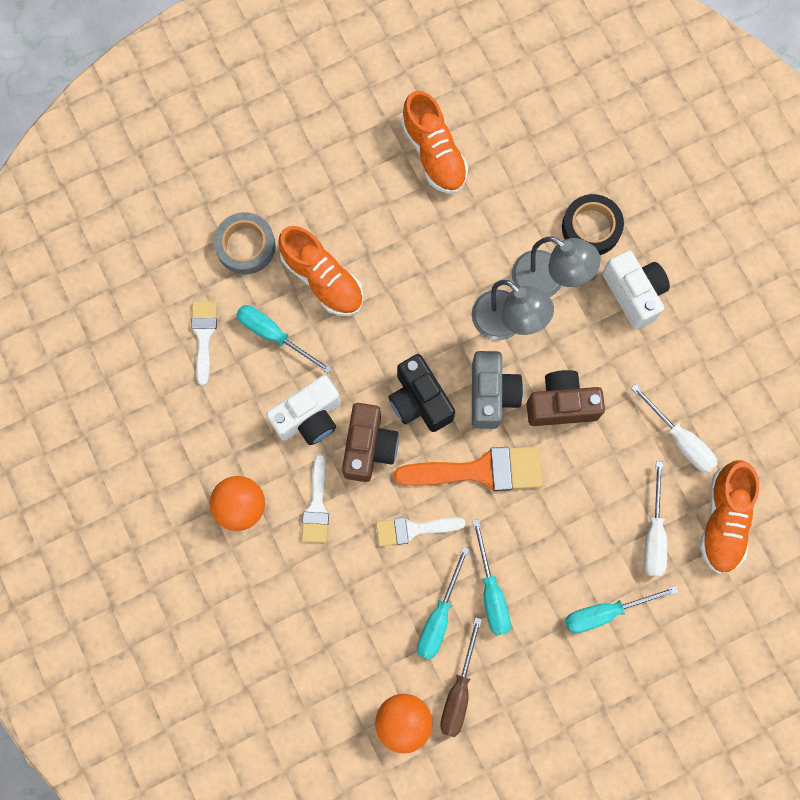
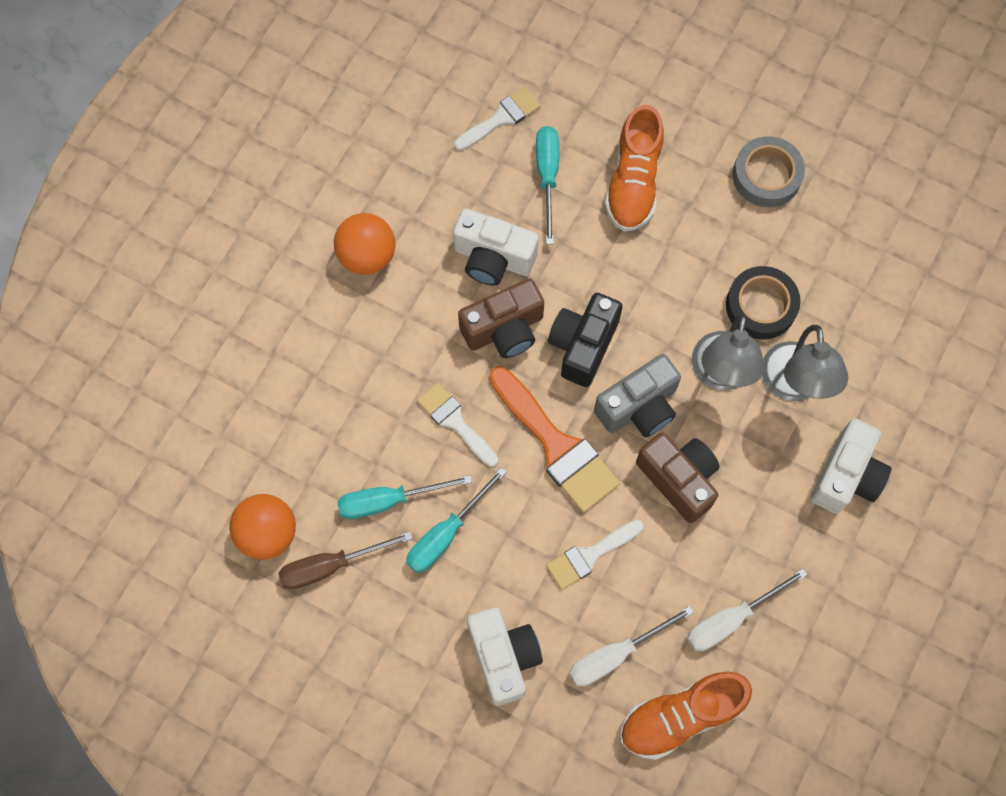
camera: 55 degrees right, 5 degrees down
grey tape [214,212,276,275] -> grey tape moved to [733,136,805,207]
white brush [301,454,329,543] -> white brush moved to [546,520,644,590]
orange shoe [401,90,468,194] -> none
black tape [562,194,624,255] -> black tape moved to [726,266,801,340]
turquoise screwdriver [565,586,678,633] -> white camera [467,607,543,706]
white screwdriver [631,384,717,473] -> white screwdriver turned 45 degrees clockwise [687,569,807,651]

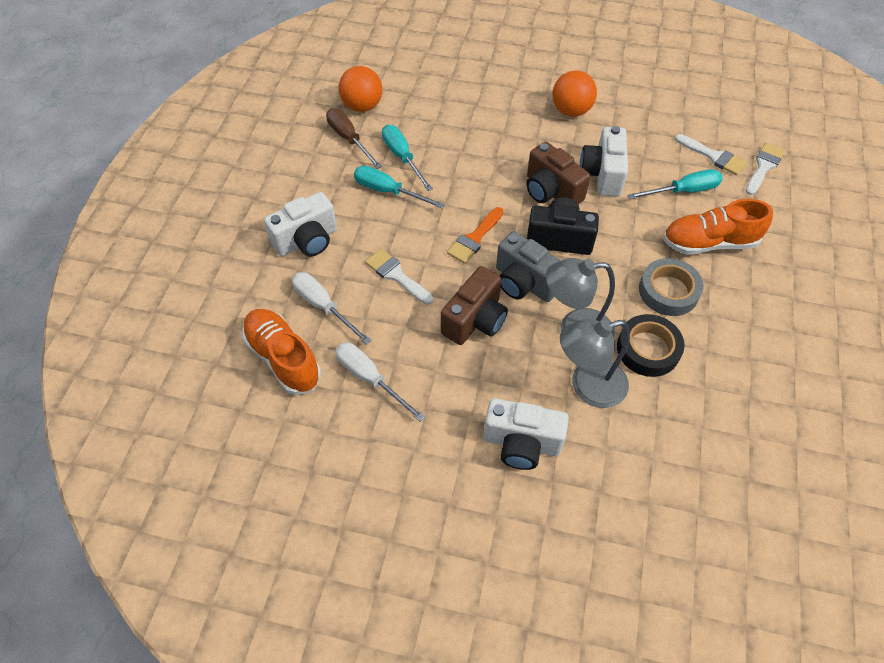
camera: 75 degrees right, 15 degrees down
white brush [417,383,498,467] -> white brush moved to [745,143,785,195]
orange brush [489,366,620,513] -> orange brush [447,207,504,264], size x0.60
grey tape [733,136,805,207] -> grey tape moved to [639,258,704,316]

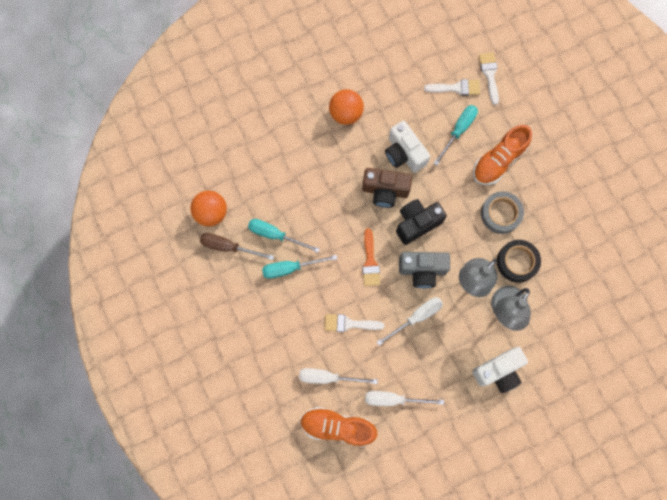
camera: 40 degrees left, 20 degrees up
white camera [264,192,337,256] -> none
brown camera [441,266,508,345] -> white screwdriver [377,297,443,346]

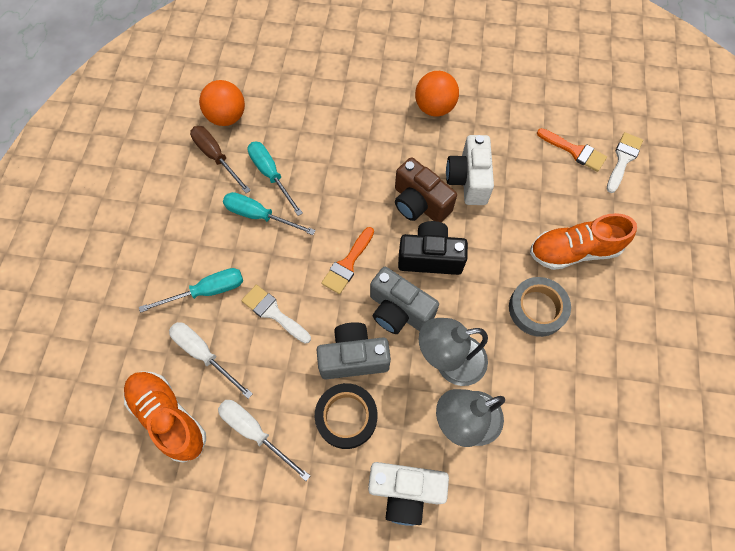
camera: 35 degrees right, 10 degrees down
white screwdriver [377,297,443,346] -> grey camera [317,322,391,379]
white brush [424,79,480,96] -> orange brush [537,128,607,172]
turquoise screwdriver [433,105,478,166] -> turquoise screwdriver moved to [139,268,243,313]
black tape [497,240,541,283] -> black tape moved to [315,383,377,449]

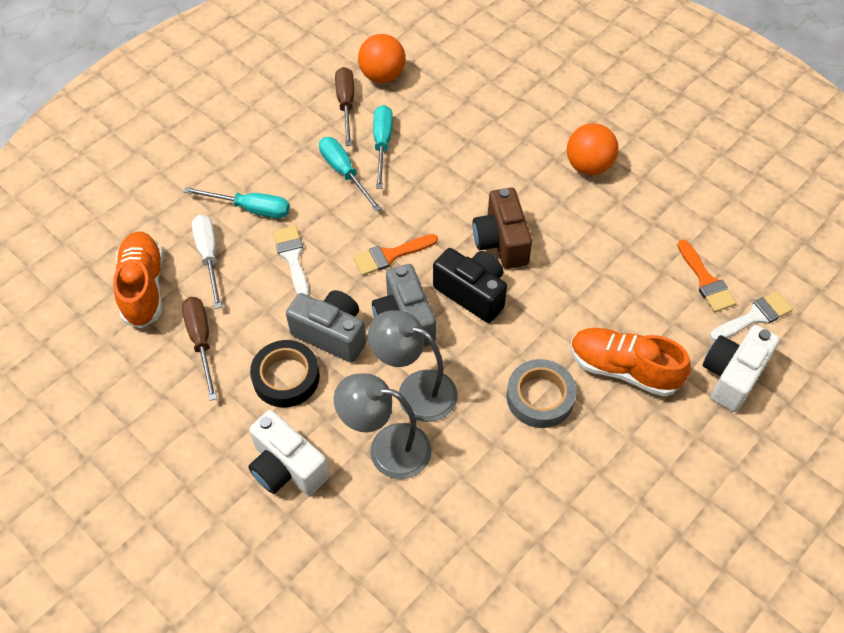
camera: 35 degrees right, 10 degrees down
white screwdriver [218,400,310,481] -> brown screwdriver [182,297,217,401]
white camera [446,135,494,205] -> white camera moved to [703,325,780,412]

